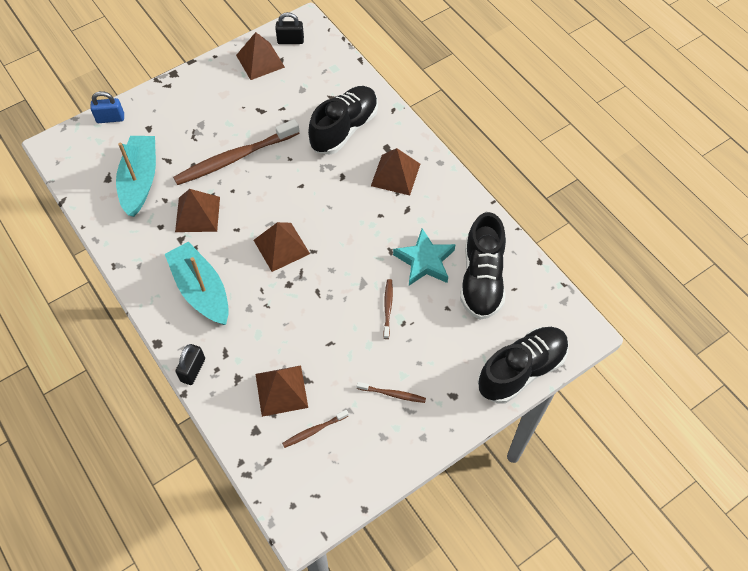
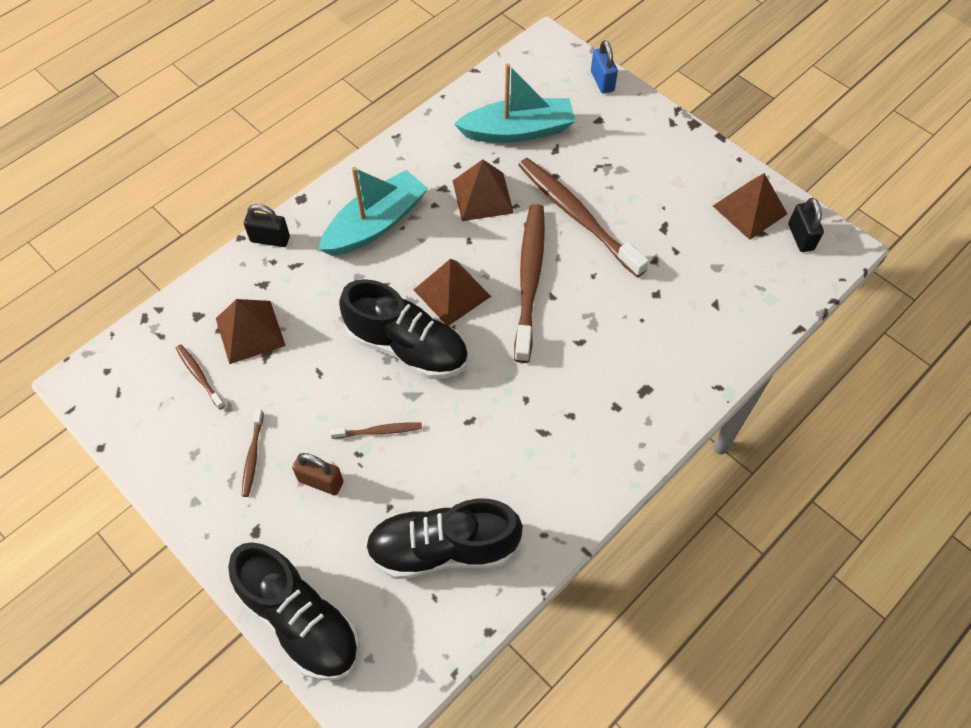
camera: 80 degrees right, 0 degrees up
black shoe [308,86,378,155] -> black shoe moved to [339,279,468,379]
brown pyramid [371,148,420,195] -> none
turquoise star [393,228,456,285] -> none
none -> brown padlock [292,453,343,495]
none -> brown toothbrush [514,204,545,363]

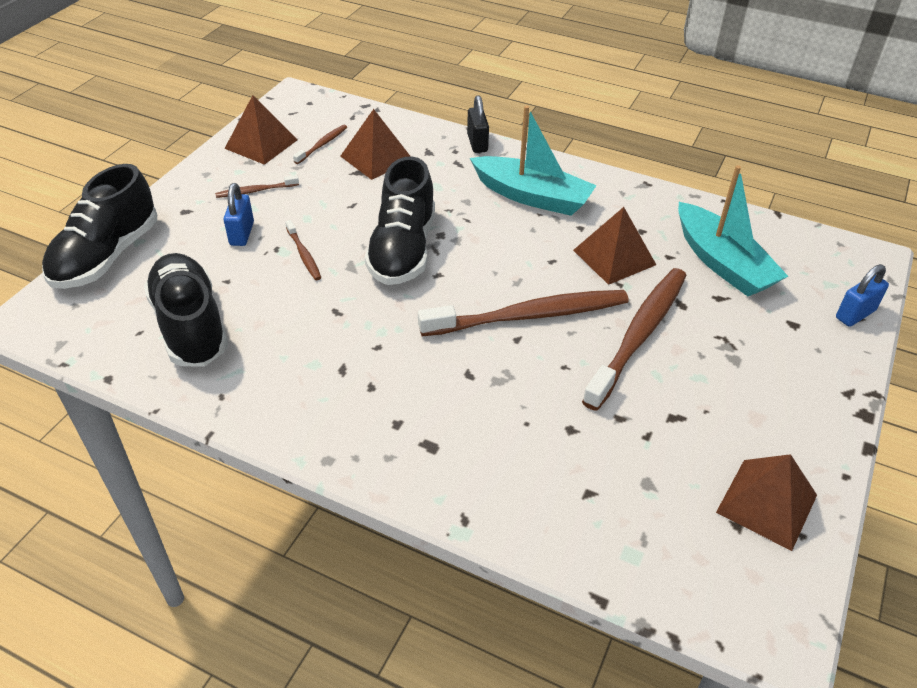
camera: 70 degrees right, 15 degrees down
brown padlock [292,453,343,495] -> blue padlock [224,183,254,246]
brown pyramid [414,259,491,326] -> brown pyramid moved to [224,95,298,165]
black padlock [788,198,824,252] -> none

